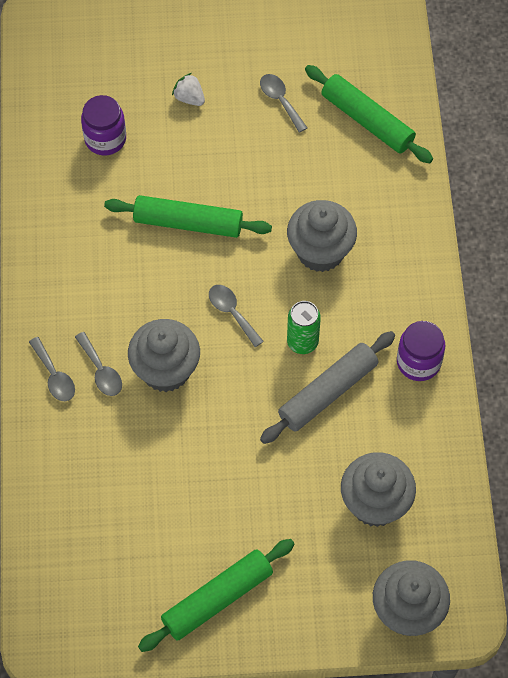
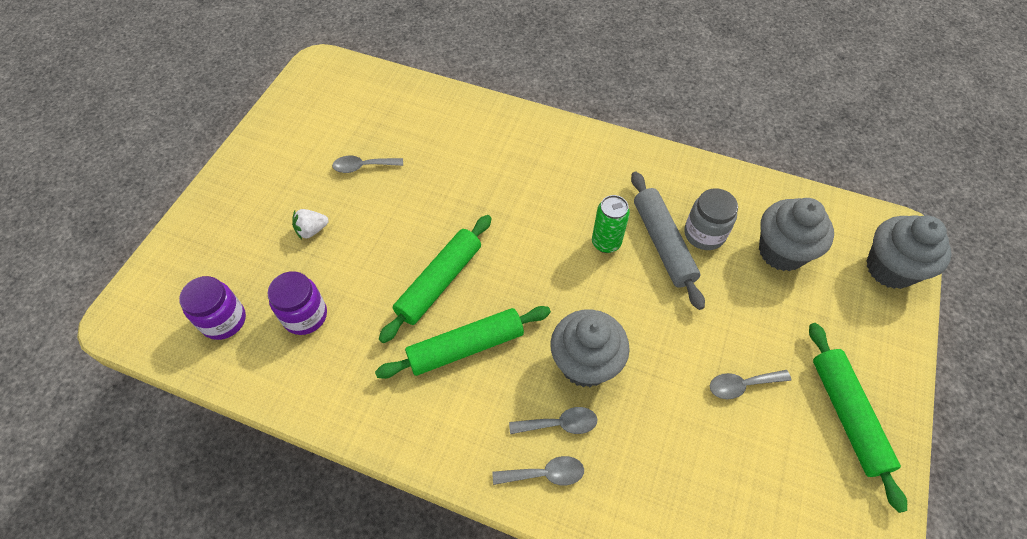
camera: 65 degrees left, 5 degrees down
grey spoon [209,285,264,347] -> grey spoon moved to [710,370,791,399]
grey cupcake [287,200,357,272] -> none
green rolling pin [305,65,433,163] -> green rolling pin moved to [375,306,551,379]
purple jar [397,321,445,381] -> purple jar moved to [179,276,246,340]
none -> grey jar [684,188,738,250]

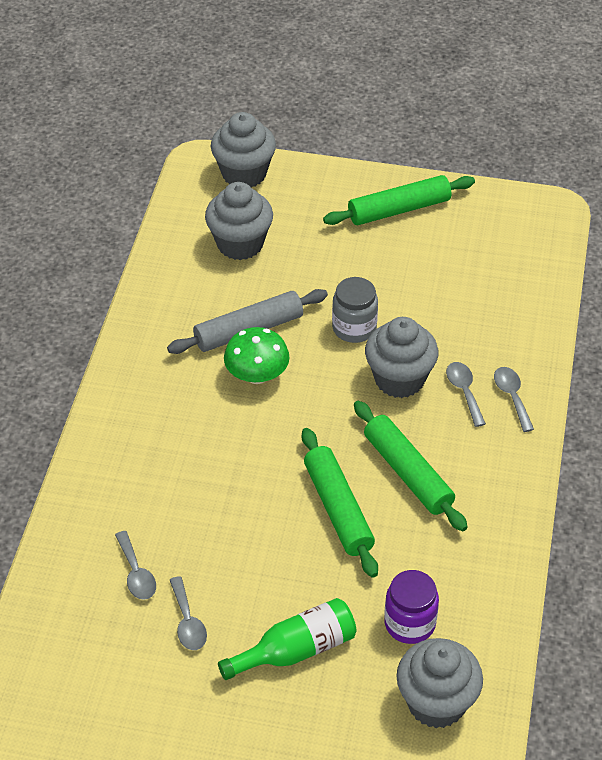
camera: 100 degrees left, 10 degrees down
purple jar [179,276,246,340] -> grey cupcake [396,638,483,728]
white strawberry [292,209,329,240] -> green bottle [218,598,356,680]
green rolling pin [379,215,492,343] -> green rolling pin turned 45 degrees clockwise [302,428,378,578]
green can [592,195,630,253] -> green mushroom [224,327,290,384]
grey jar [684,188,738,250] -> grey jar moved to [332,277,378,343]
grey spoon [710,370,791,399] -> grey spoon moved to [115,531,156,600]

